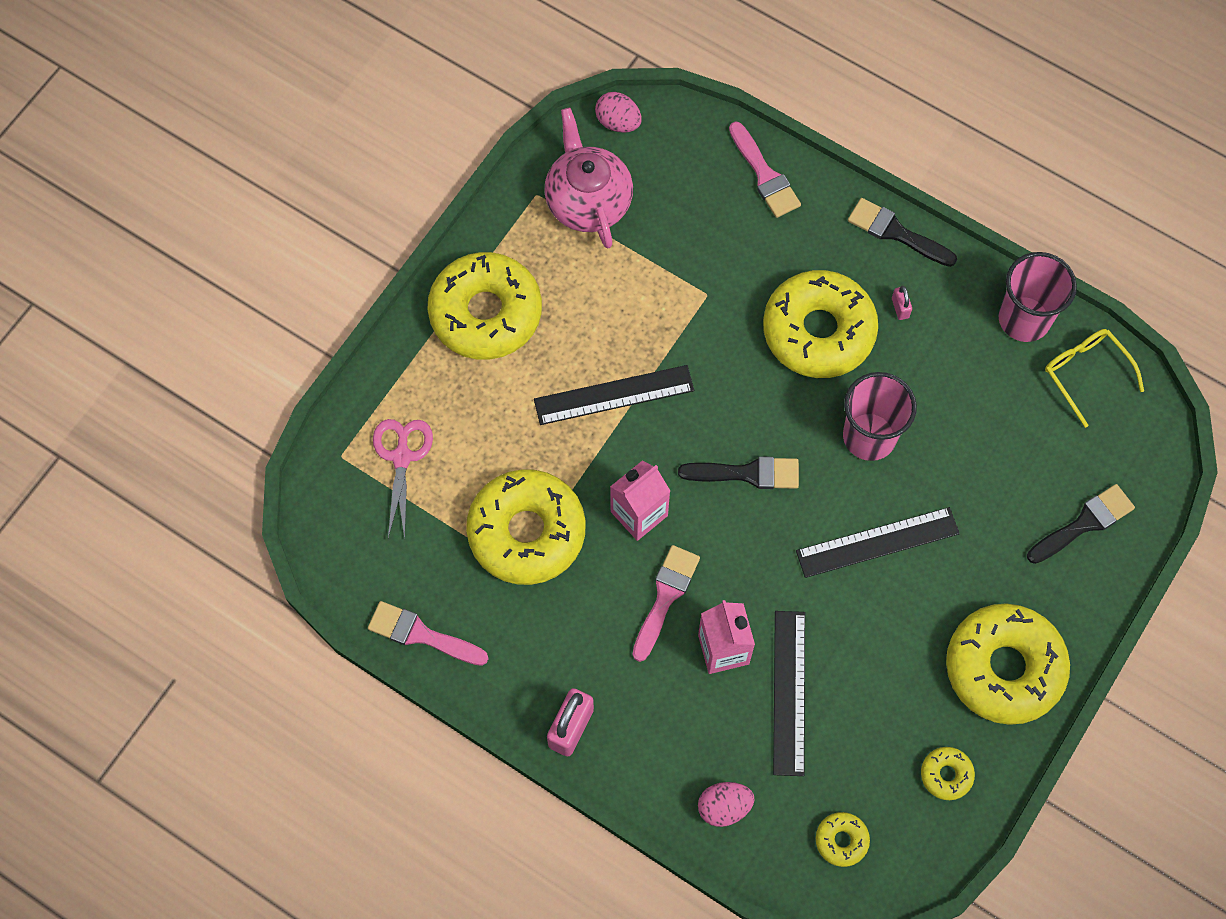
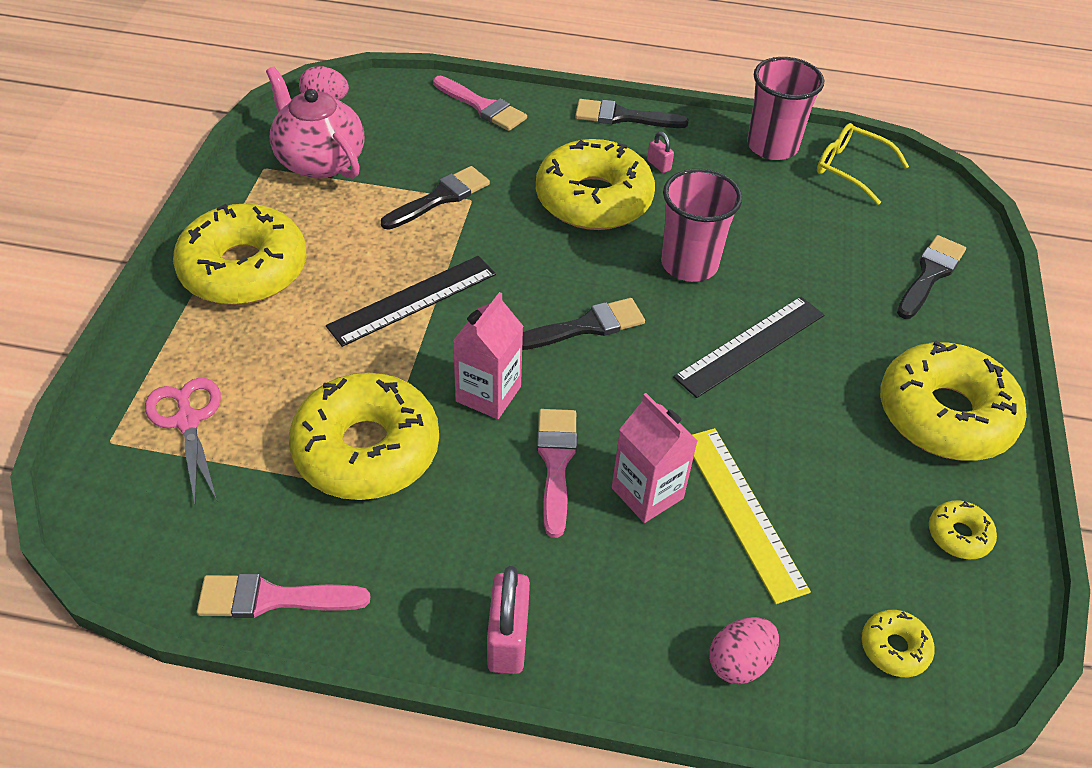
camera: 25 degrees left, 20 degrees down
black ruler [773,611,805,776] -> yellow ruler [692,428,811,604]
none -> black brush [381,166,490,230]

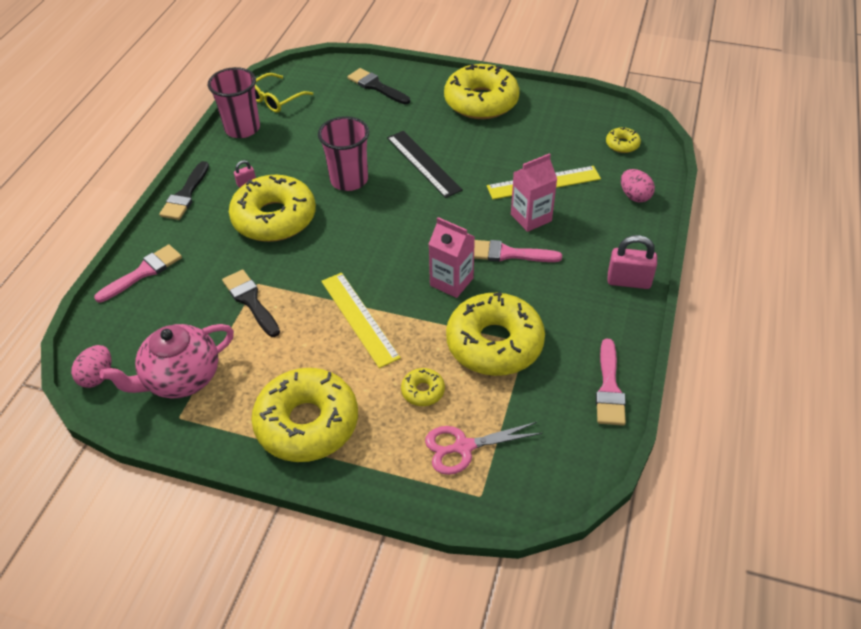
camera: 80 degrees left, 0 degrees up
black ruler [326,256,496,347] -> yellow ruler [321,273,401,368]
black brush [522,298,645,350] -> none
yellow donut [929,500,997,559] -> yellow donut moved to [401,368,445,406]

